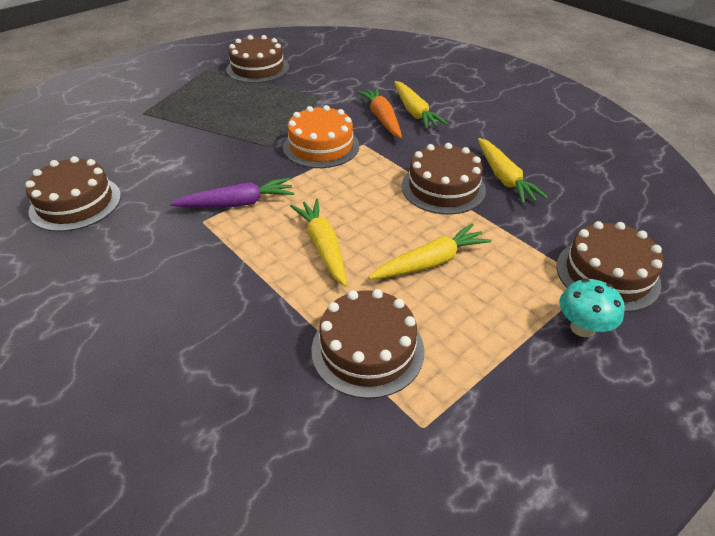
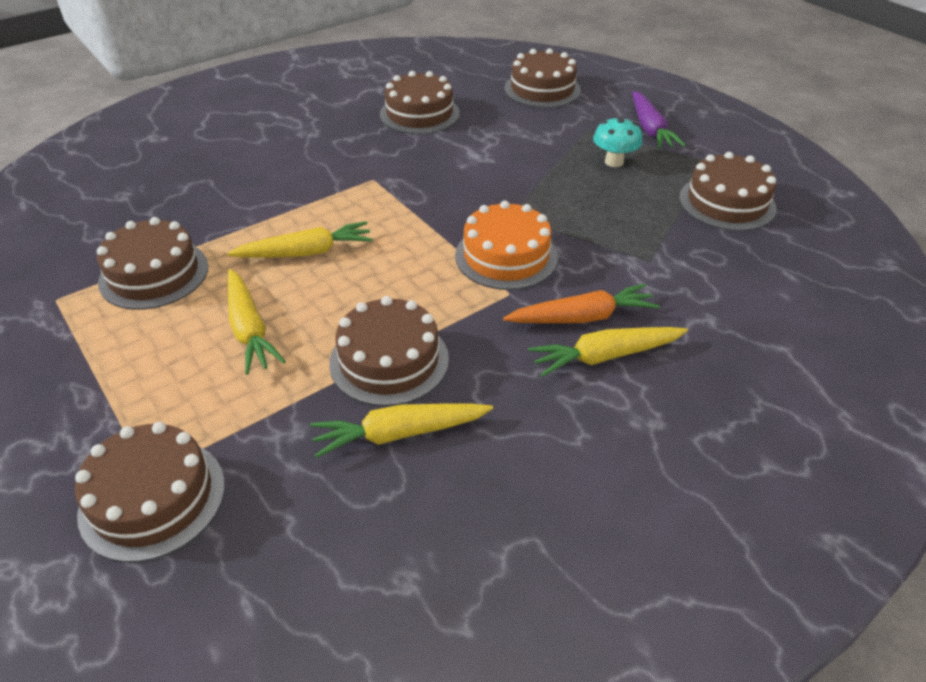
camera: 95 degrees right, 0 degrees up
purple carrot [170,178,294,207] -> purple carrot moved to [632,91,686,149]
turquoise mushroom [560,279,625,337] -> turquoise mushroom moved to [593,117,642,167]
none -> brown cake [504,48,581,108]

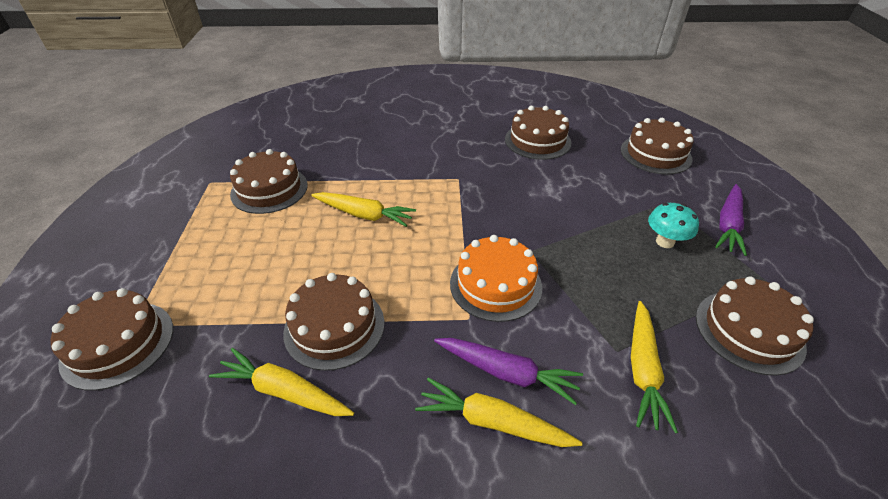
camera: 35 degrees right, 0 degrees up
yellow carrot [228,269,286,375] -> yellow carrot moved to [631,301,678,434]
orange carrot [503,284,660,323] -> purple carrot [434,338,583,405]

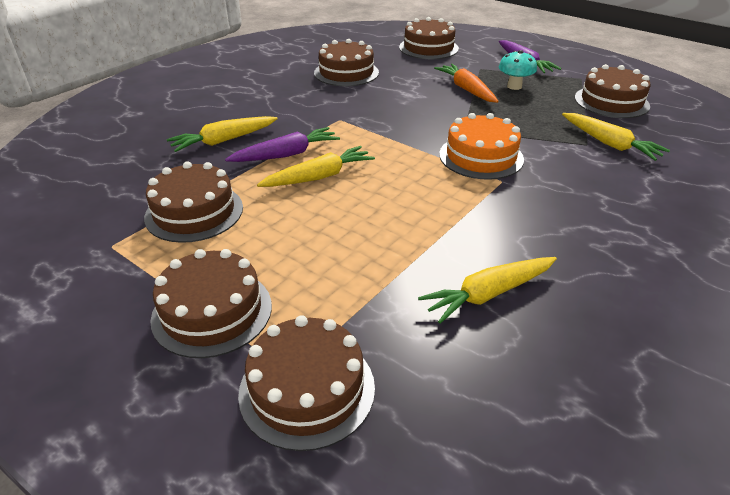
camera: 50 degrees left, 5 degrees down
brown cake [283,273,384,371] -> brown cake moved to [150,249,272,358]
yellow carrot [415,378,583,447] -> yellow carrot moved to [167,116,278,152]
purple carrot [434,338,583,405] -> purple carrot moved to [225,127,340,162]
none -> orange carrot [434,64,498,103]

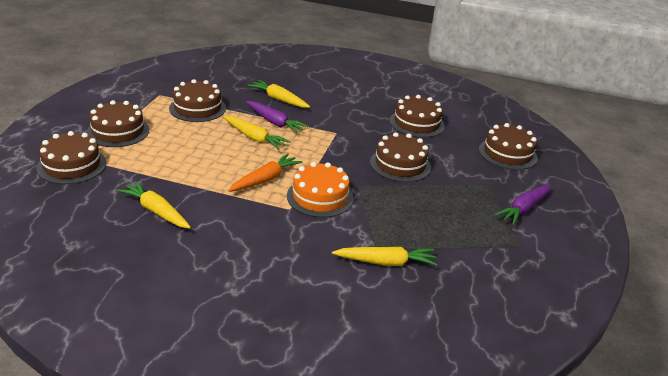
camera: 65 degrees right, 5 degrees down
orange carrot [434,64,498,103] -> orange carrot moved to [228,154,302,192]
turquoise mushroom [499,50,537,90] -> none
yellow carrot [562,113,670,161] -> yellow carrot turned 120 degrees counterclockwise [332,247,437,266]
brown cake [575,64,650,118] -> brown cake moved to [370,132,431,182]

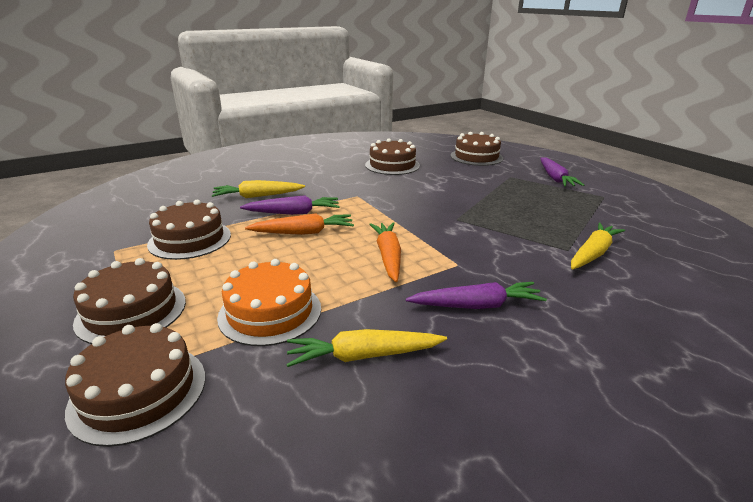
camera: 45 degrees left, 5 degrees down
yellow carrot [223,116,291,150] -> orange carrot [245,213,354,235]
orange cake [287,162,353,217] -> orange cake moved to [217,259,321,346]
brown cake [370,132,431,182] -> none
none -> purple carrot [406,282,547,309]

